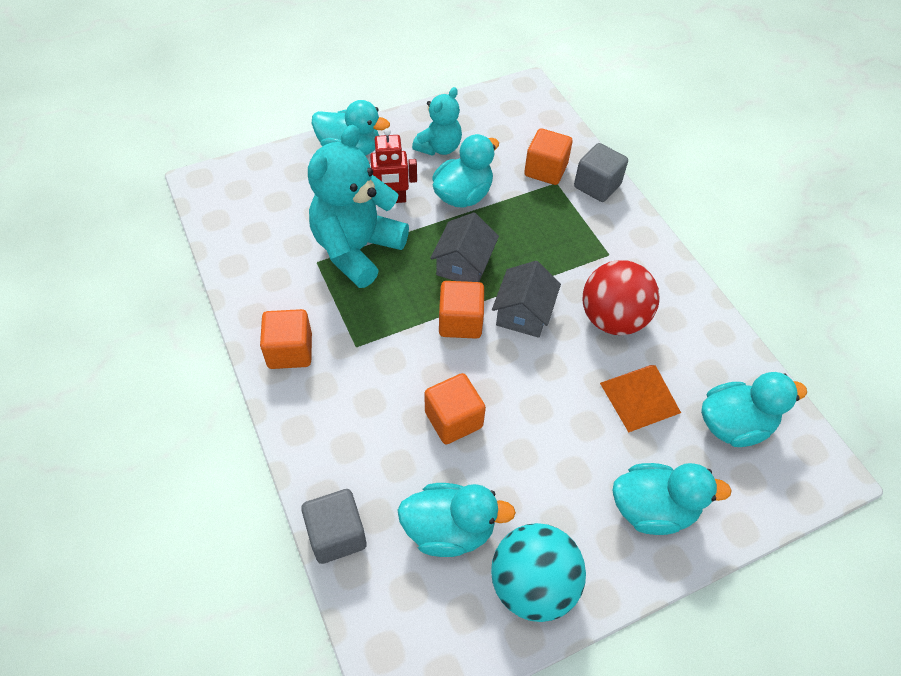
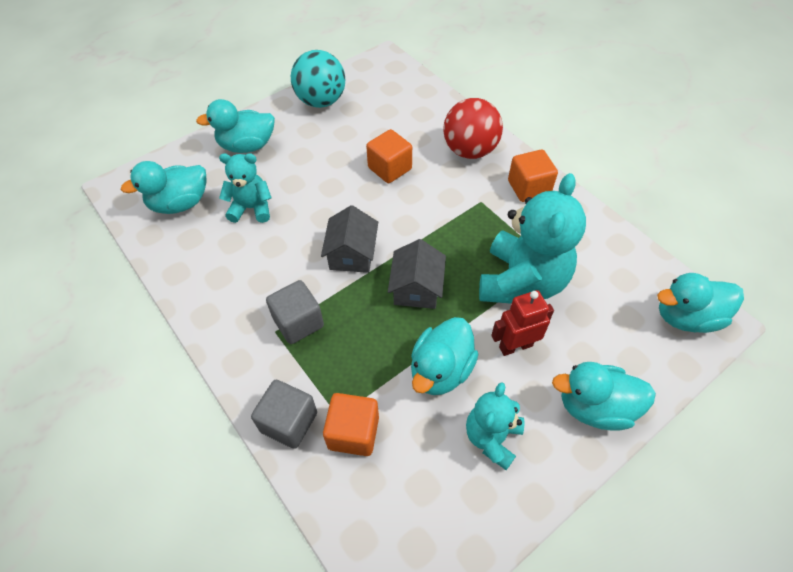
camera: 170 degrees right, 0 degrees up
grey cube [301,489,366,564] -> grey cube moved to [266,280,324,344]
turquoise duck [397,483,516,557] -> turquoise duck moved to [657,273,744,333]
orange cube [439,281,484,339] -> none
red ball [583,260,660,335] -> red ball moved to [443,98,503,159]
orange pyramid [600,365,681,432] -> turquoise teddy bear [219,153,271,223]

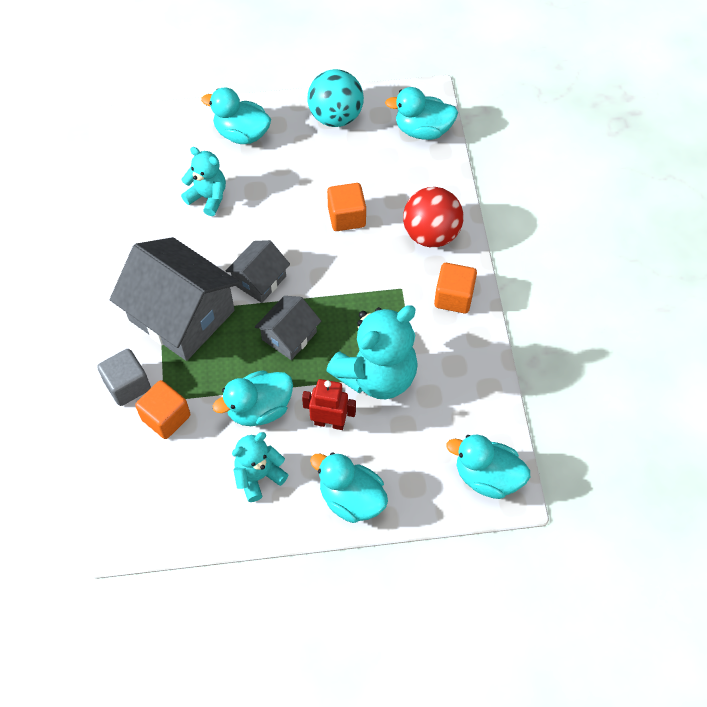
camera: 30 degrees right, 5 degrees up
turquoise duck [121,161,207,214] -> turquoise duck moved to [385,87,458,140]
grey cube [266,280,324,344] -> grey house [110,237,240,361]

